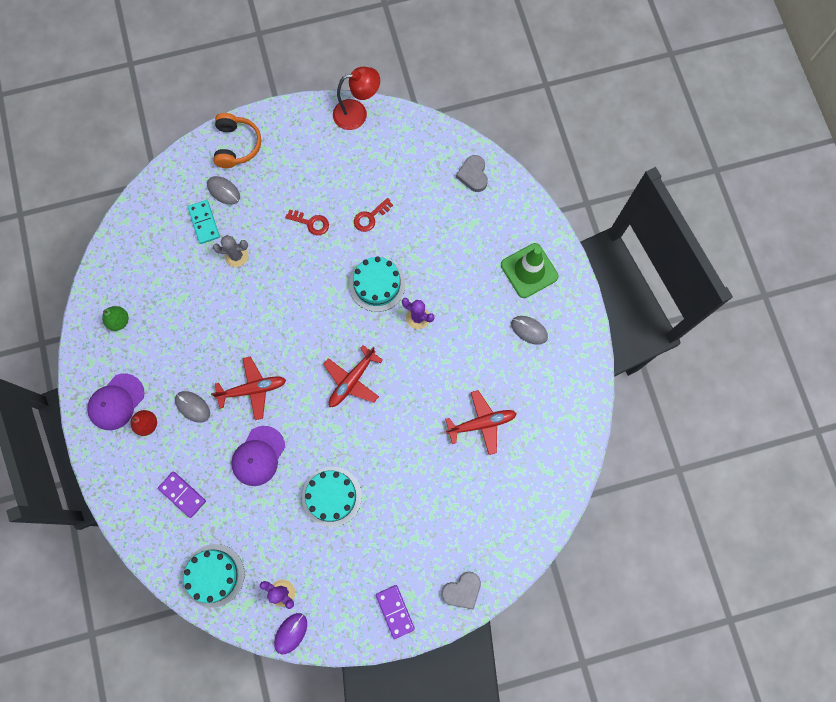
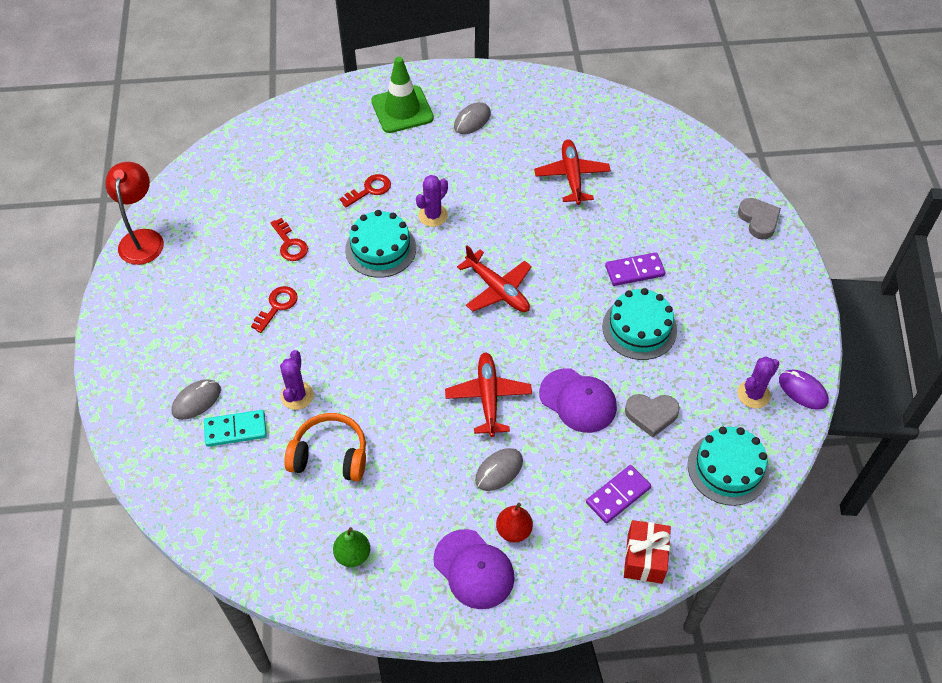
camera: 80 degrees left, 20 degrees down
grey cactus [213,235,248,267] -> purple cactus [280,350,314,410]
orange headphones [214,113,261,168] -> orange headphones moved to [284,413,366,482]
purple domino [376,585,415,639] -> purple domino moved to [605,252,665,286]
grey heart [456,155,488,192] -> grey heart moved to [625,394,680,438]
none -> red key [340,174,391,208]
none -> red gift [624,520,671,584]

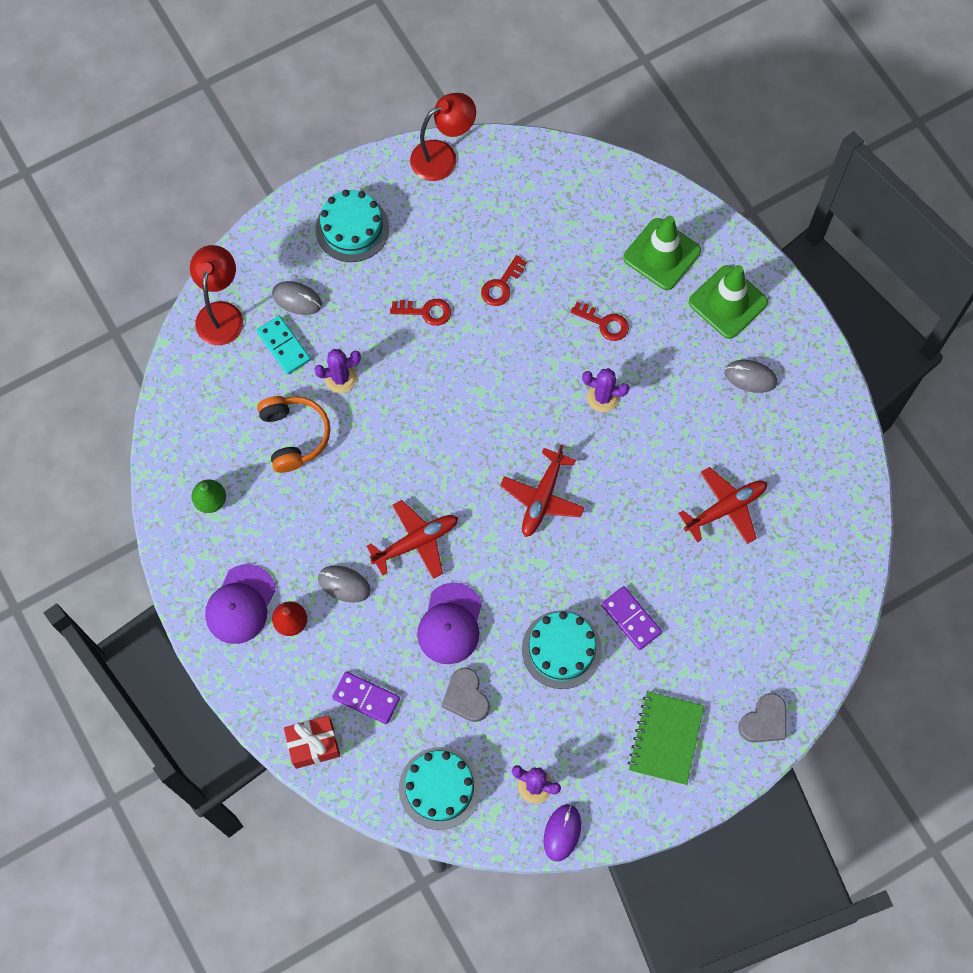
camera: 65 degrees right, 15 degrees up
turquoise cake [345,210,416,278] -> turquoise cake moved to [315,190,389,262]
none -> red lamp [190,245,243,345]
none -> green traffic cone [623,216,701,290]
none -> green notebook [628,691,704,785]

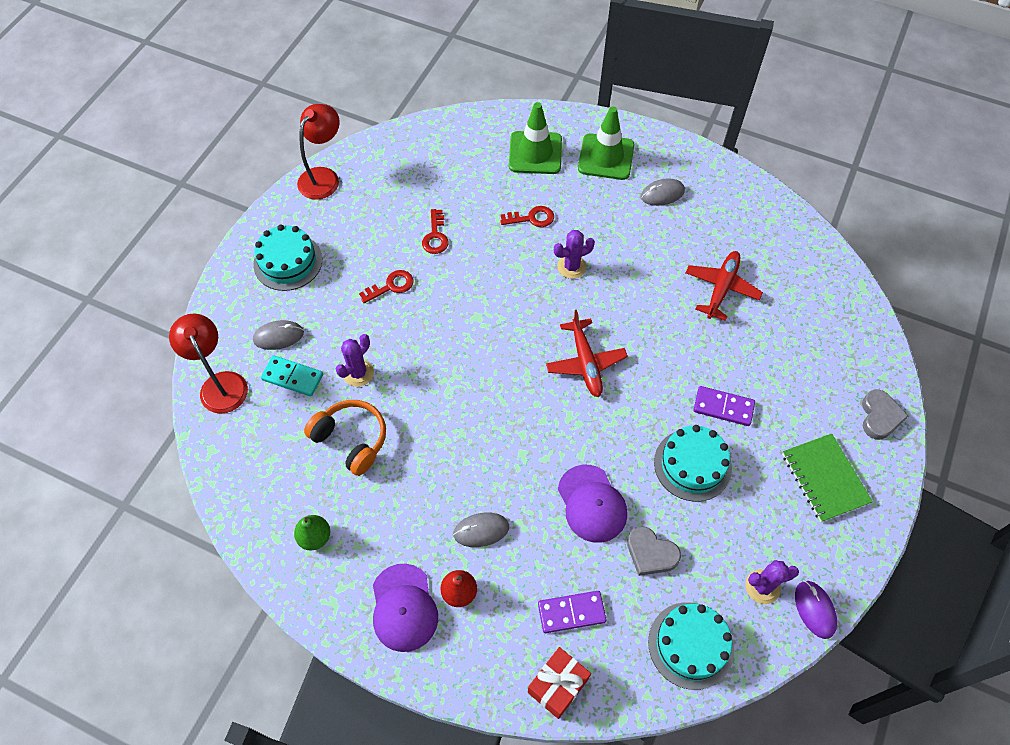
camera: 35 degrees left, 10 degrees down
red plane [367,500,458,579] -> none

